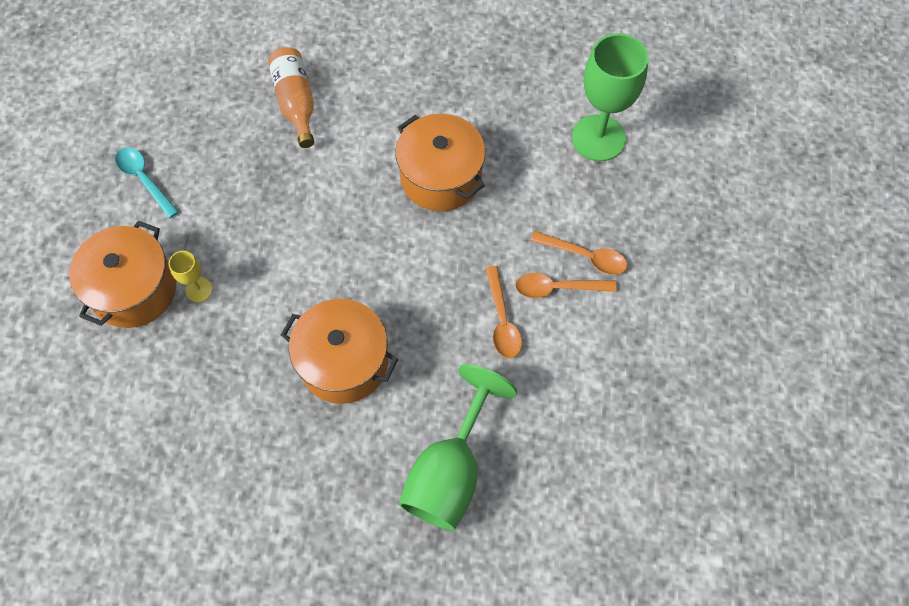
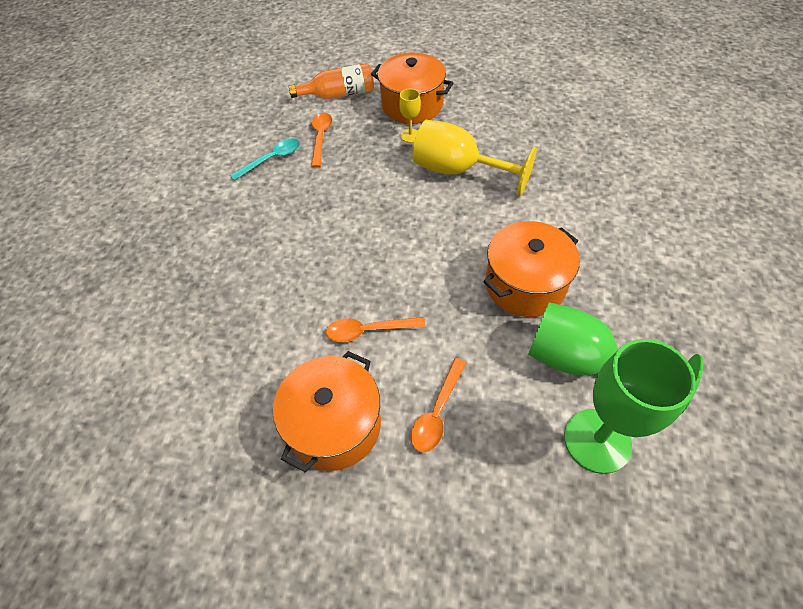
camera: 95 degrees right, 10 degrees down
turquoise spoon [115,147,179,218] -> turquoise spoon moved to [230,138,300,181]
orange bottle [268,47,314,148] -> orange bottle moved to [289,63,374,99]
orange pot [281,299,399,404] -> orange pot moved to [273,351,381,472]
green goblet [399,364,517,531] -> green goblet moved to [528,302,704,414]
orange spoon [515,273,617,298] -> orange spoon moved to [311,112,332,167]
none -> yellow goblet [413,120,537,197]

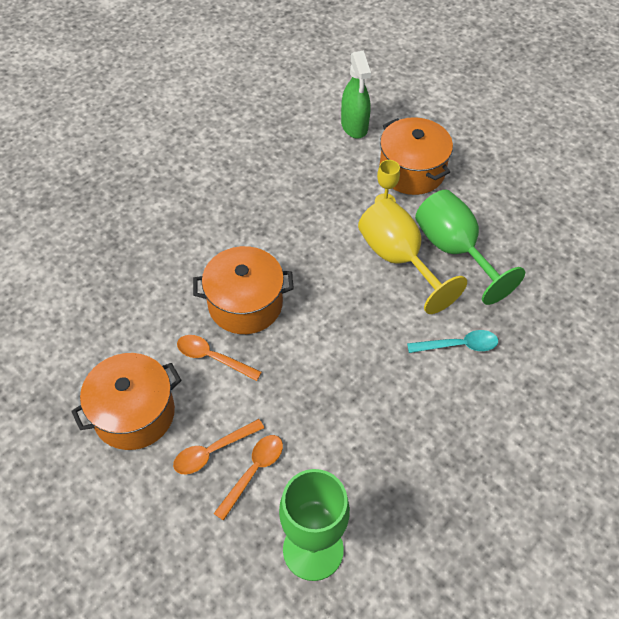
camera: 30 degrees right, 0 degrees up
turquoise spoon [230,138,300,181] -> turquoise spoon moved to [407,330,498,353]
orange bottle [289,63,374,99] -> green spray bottle [341,51,371,139]
orange spoon [311,112,332,167] -> orange spoon moved to [214,435,283,521]
orange pot [483,221,580,317] -> orange pot moved to [193,246,294,334]
green goblet [528,302,704,414] -> green goblet moved to [415,190,525,305]

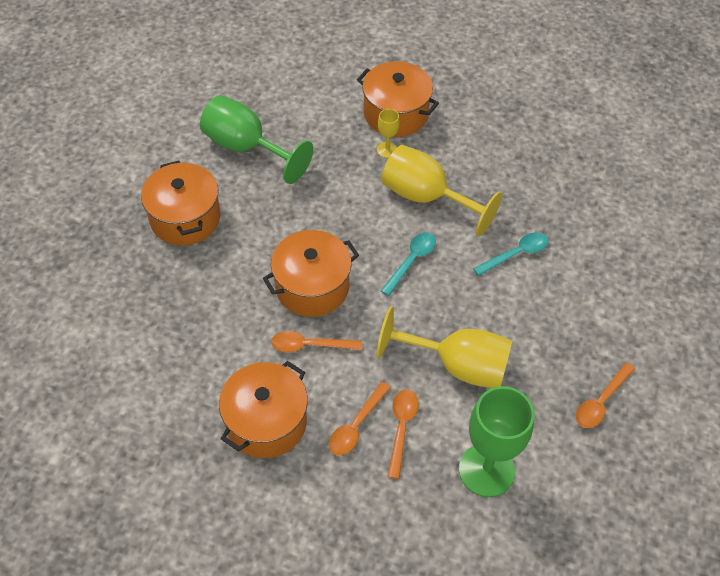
camera: 25 degrees left, 0 degrees up
green spray bottle [341,51,371,139] -> none
green goblet [415,190,525,305] -> green goblet moved to [200,95,313,184]
none -> orange pot [141,161,221,245]
none -> yellow goblet [376,307,512,388]
none -> turquoise spoon [381,232,436,296]
none -> orange spoon [576,362,635,428]

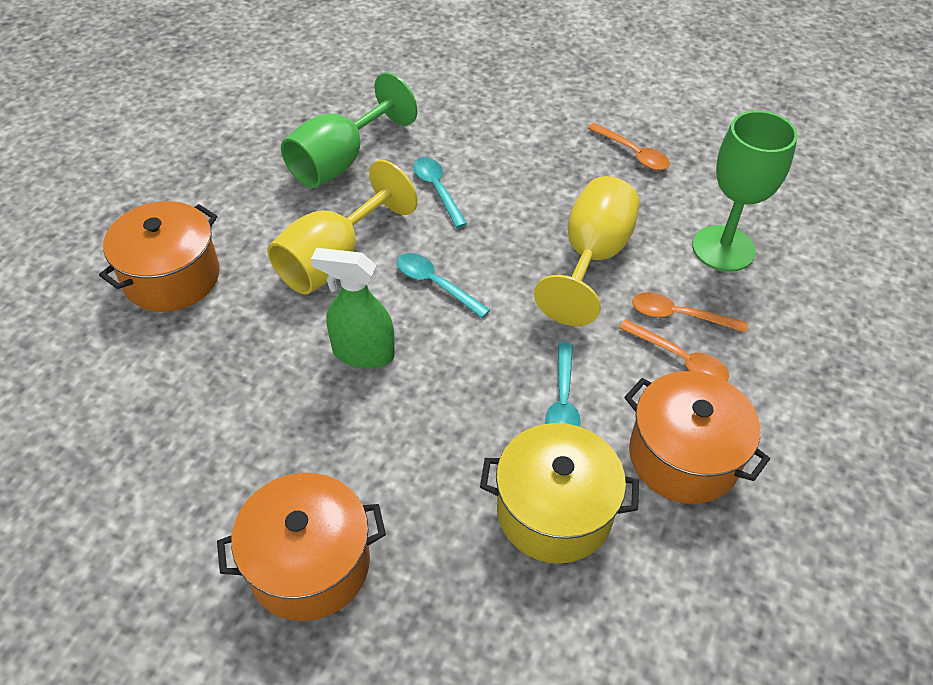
camera: 85 degrees left, 5 degrees down
green goblet [200,95,313,184] -> green goblet moved to [281,72,417,188]
orange pot [263,230,359,317] -> none
orange spoon [271,331,362,352] -> turquoise spoon [545,342,581,427]
yellow goblet [377,109,400,158] -> none
none -> green spray bottle [311,248,395,369]
none -> yellow pot [480,423,639,564]

